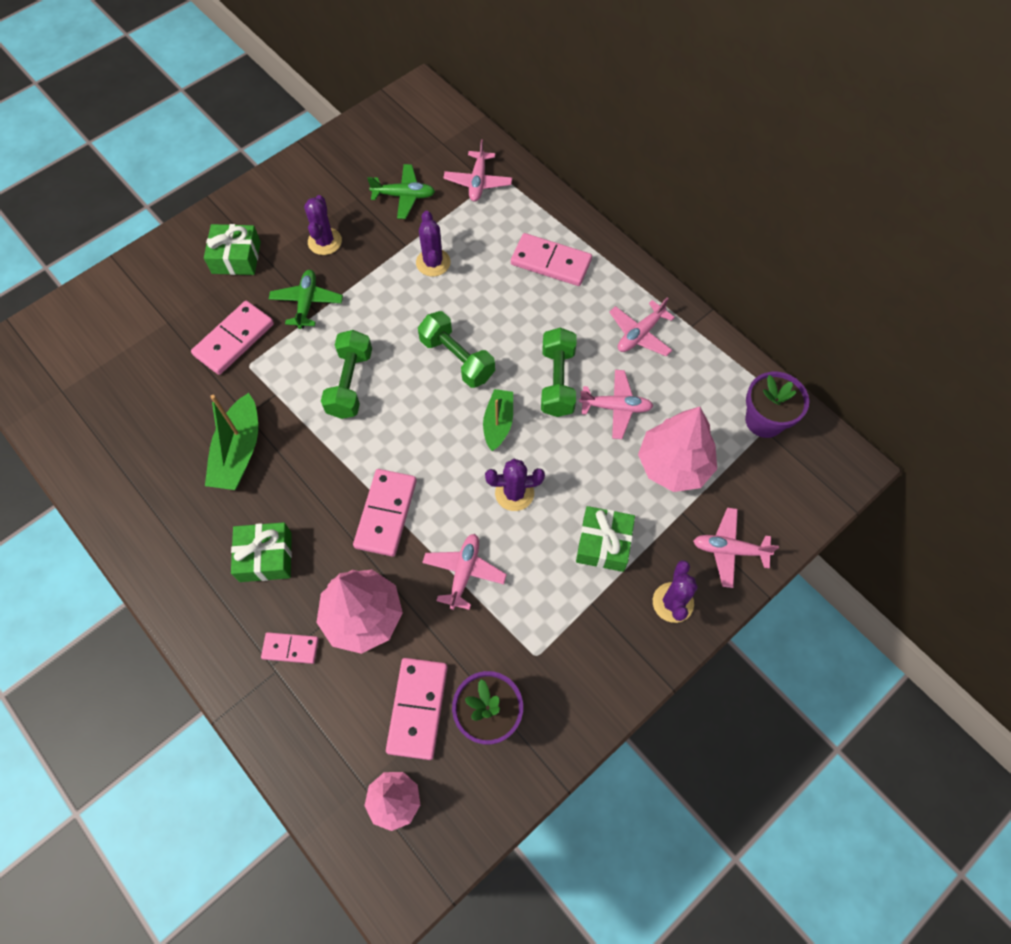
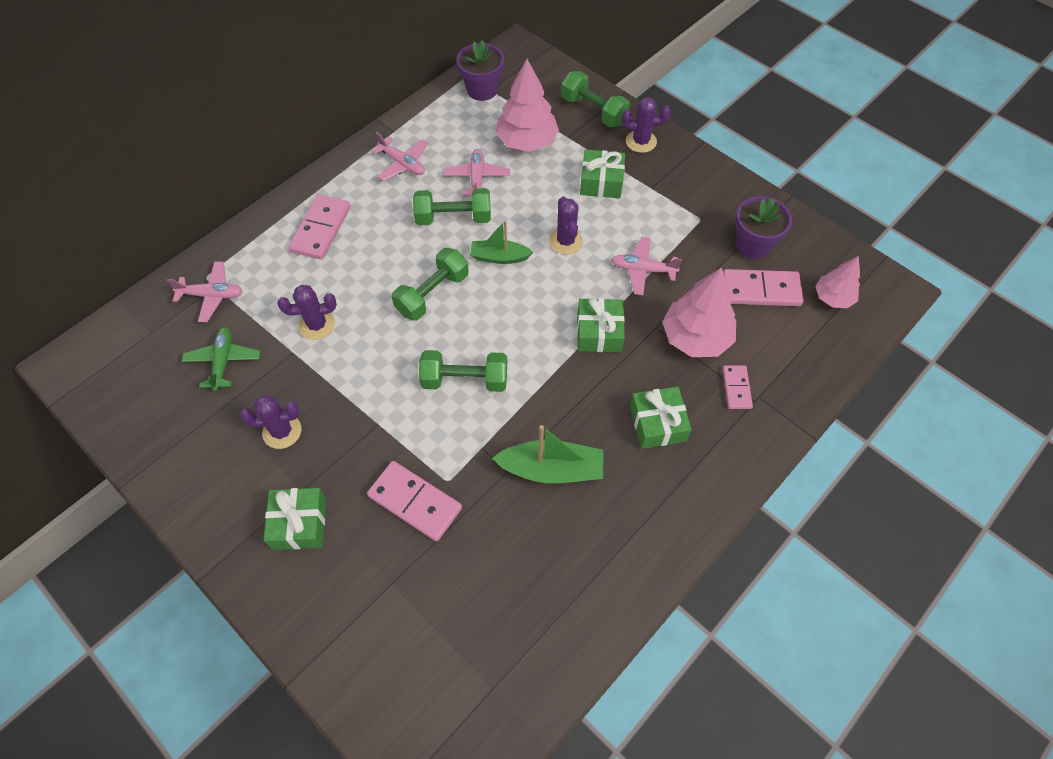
camera: 95 degrees left, 5 degrees down
green plane [269,270,343,329] -> none
pink domino [353,469,417,557] -> green gift [577,298,625,352]
pink plane [693,507,779,588] -> green dumbbell [561,71,630,127]

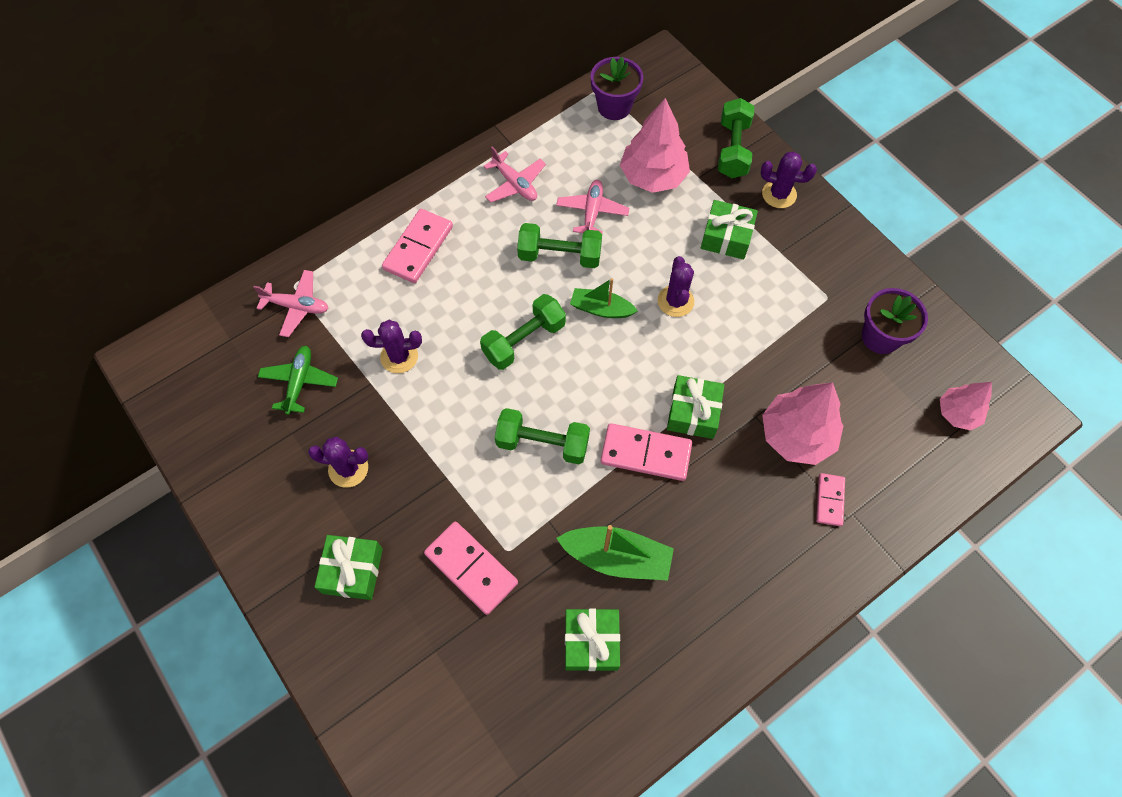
camera: 10 degrees right, 5 degrees up
green dumbbell [561,71,630,127] -> green dumbbell turned 45 degrees clockwise [718,98,754,178]
pink plane [611,237,682,295] -> none
green gift [630,387,692,449] -> green gift moved to [565,608,620,671]
pink domino [723,269,804,306] -> pink domino moved to [601,423,692,481]

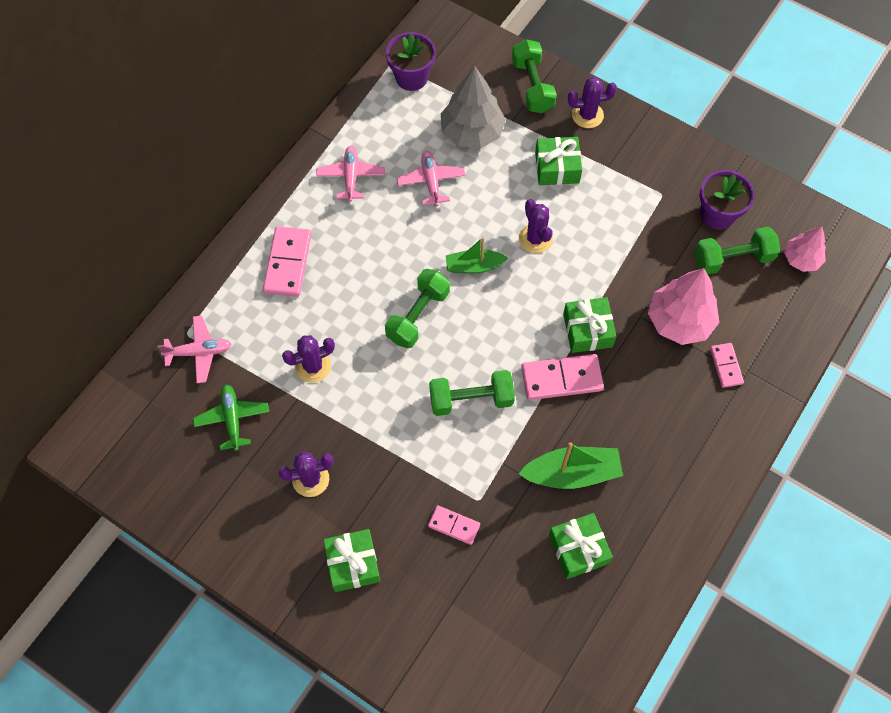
camera: 20 degrees left, 0 degrees up
pink domino [424,522,518,615] -> pink domino [428,505,480,545], size x0.58
pink plane [484,146,546,202] -> pink plane turned 120 degrees counterclockwise [316,146,385,202]
green dumbbell [517,223,602,268] -> green dumbbell moved to [695,227,780,274]
pink tree [620,98,690,193] -> grey tree [441,66,506,148]

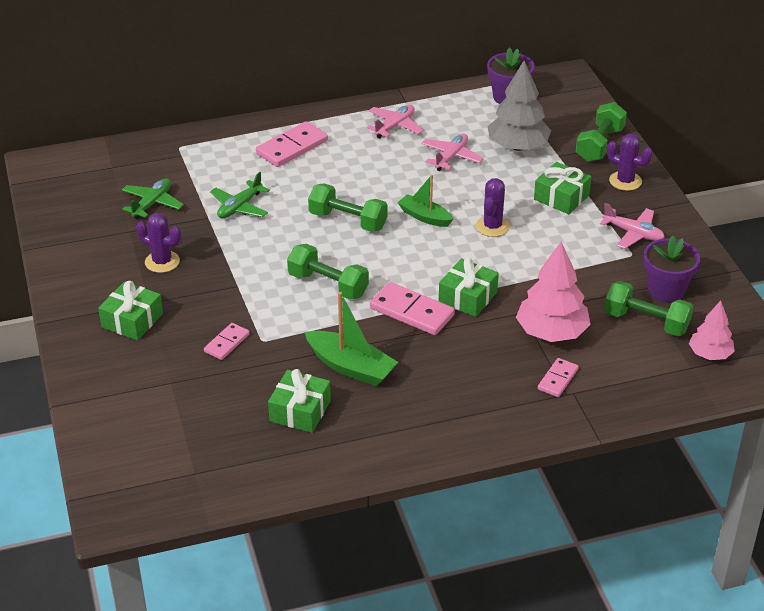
camera: 40 degrees right, 25 degrees down
pink plane [157,315,232,383] -> pink plane moved to [600,203,665,249]
purple cactus [282,335,335,383] -> green plane [210,172,270,218]
green dumbbell [385,269,450,348] -> green dumbbell turned 45 degrees clockwise [308,183,388,232]
pink domino [428,505,480,545] -> pink domino turned 60 degrees clockwise [204,323,250,360]

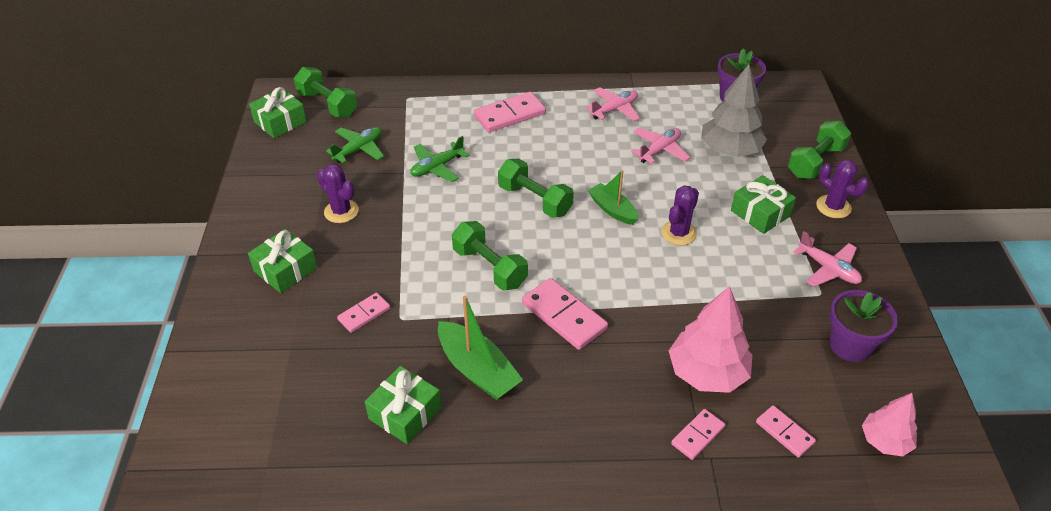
camera: 15 degrees right, 5 degrees up
green gift [439,258,499,317] -> green gift moved to [249,87,307,138]
green dumbbell [604,281,693,336] -> green dumbbell moved to [294,67,357,117]
none -> pink domino [756,405,816,458]

